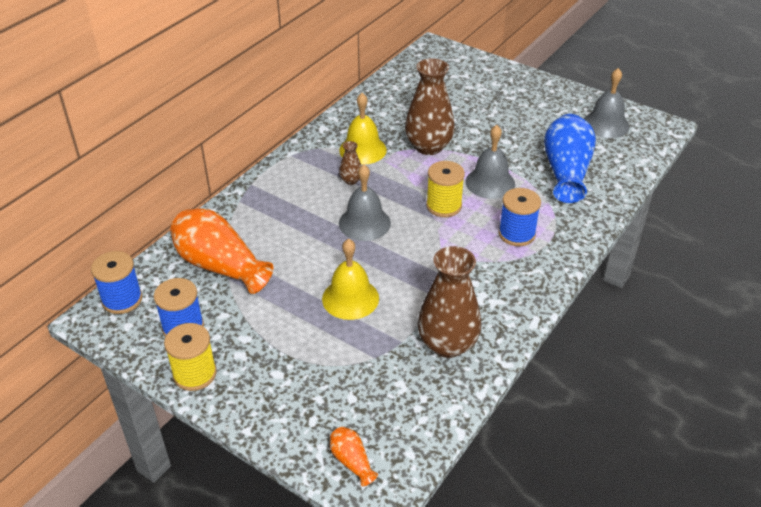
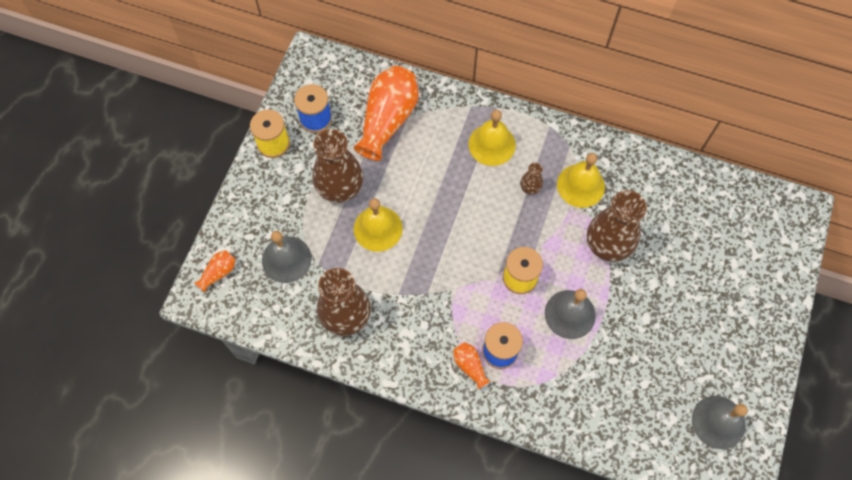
camera: 75 degrees right, 25 degrees up
blue spool [91,251,143,314] -> none
grey bell [339,164,391,241] -> grey bell moved to [262,231,312,283]
blue vase [544,114,596,203] -> none
none -> brown vase [312,129,363,203]
none -> orange vase [453,342,491,389]
none -> yellow bell [469,110,515,166]

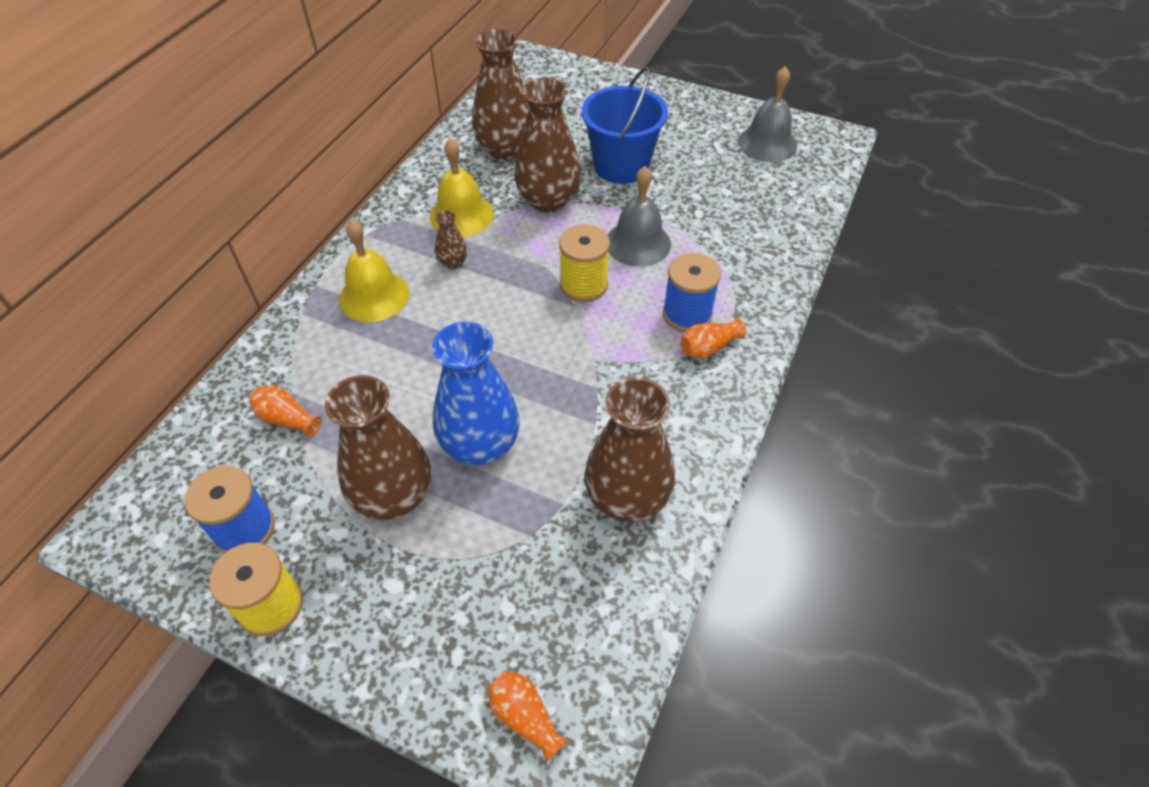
camera: 85 degrees left, 15 degrees down
grey bell [262,231,312,283] -> none
orange vase [353,66,419,161] -> orange vase [249,386,322,437], size x0.45
yellow bell [354,198,403,252] -> blue vase [432,322,520,465]
none -> brown vase [472,29,530,160]
none -> blue bucket [582,67,668,184]

